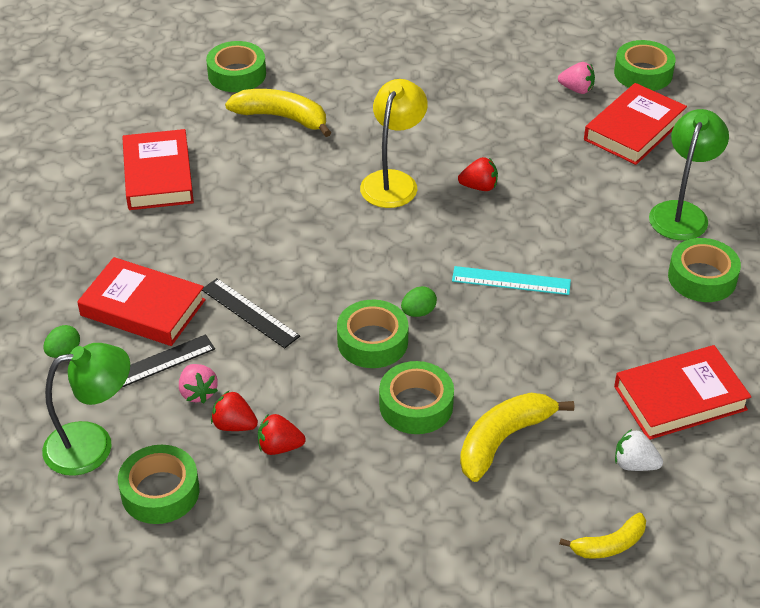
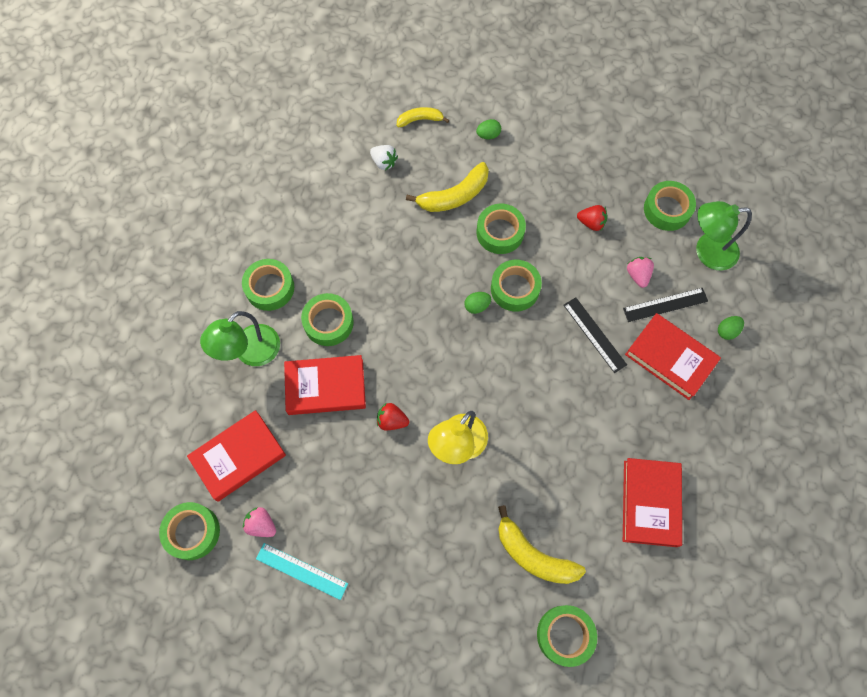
camera: 165 degrees left, 25 degrees up
red strawberry [211,390,258,431] -> none
turquoise ruler [452,266,571,295] -> turquoise ruler moved to [256,543,348,600]
red book [614,345,751,440] -> red book moved to [284,355,366,415]
none -> green tape [301,293,354,346]
none -> green egg [476,119,501,139]

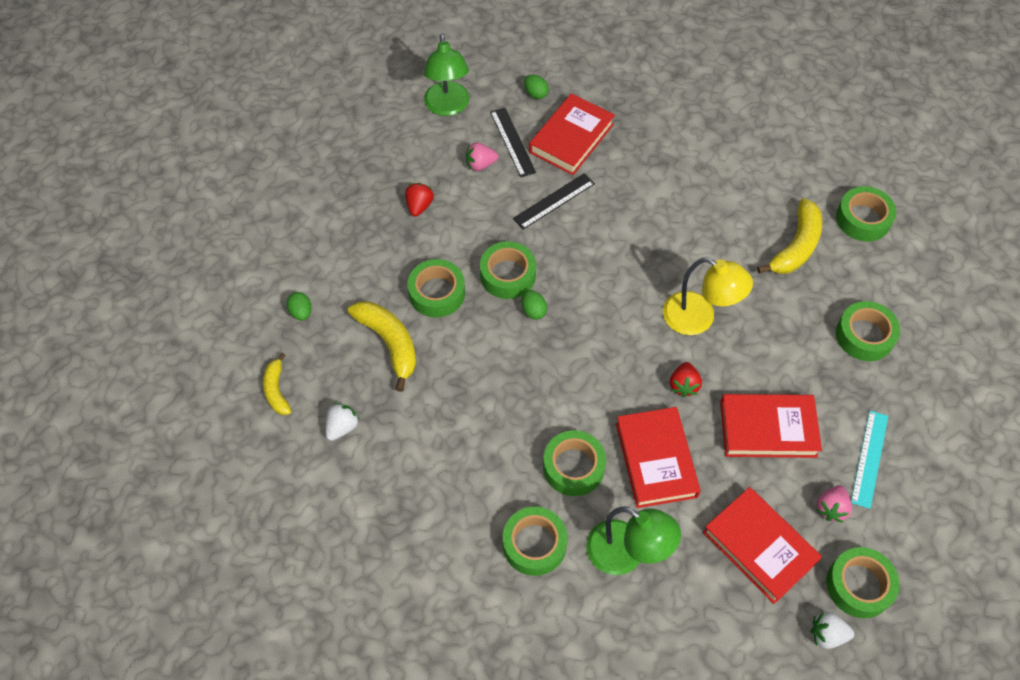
camera: 95 degrees left, 10 degrees down
red book [623,458,682,547] -> red book moved to [720,394,822,458]
green tape [644,181,696,231] -> green tape moved to [836,301,900,361]
none -> white strawberry [811,612,854,649]

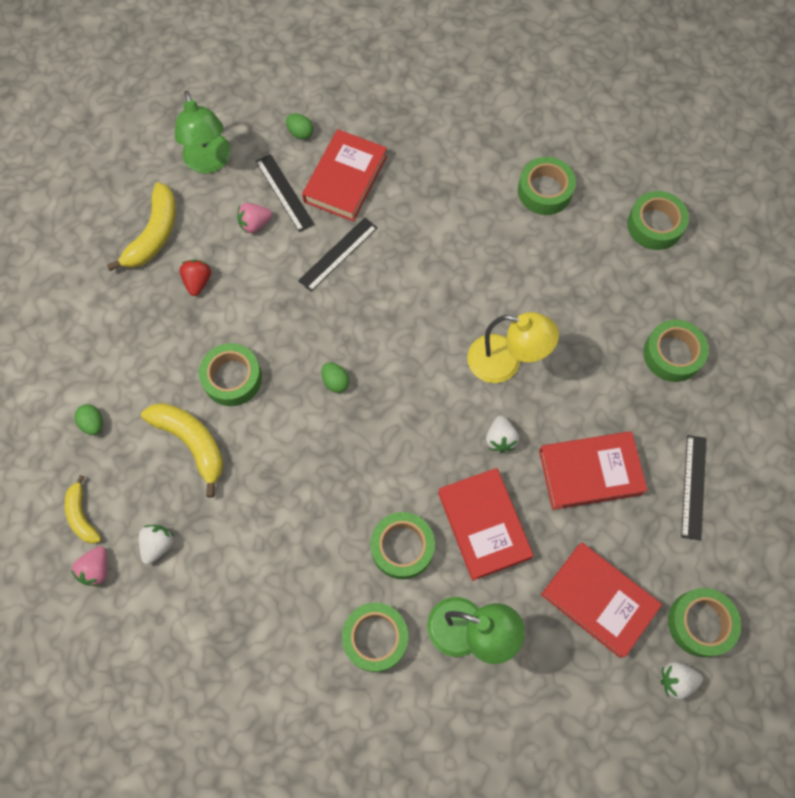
camera: 10 degrees left, 10 degrees up
green tape [480,241,536,299] -> green tape moved to [518,157,576,215]
red strawberry [670,362,702,397] -> white strawberry [486,416,519,453]
yellow banana [757,198,822,274] -> yellow banana moved to [107,182,176,271]
pink strawberry [817,485,852,523] -> pink strawberry moved to [71,546,108,586]
turquoise ruler [851,410,888,509] -> black ruler [681,435,707,541]

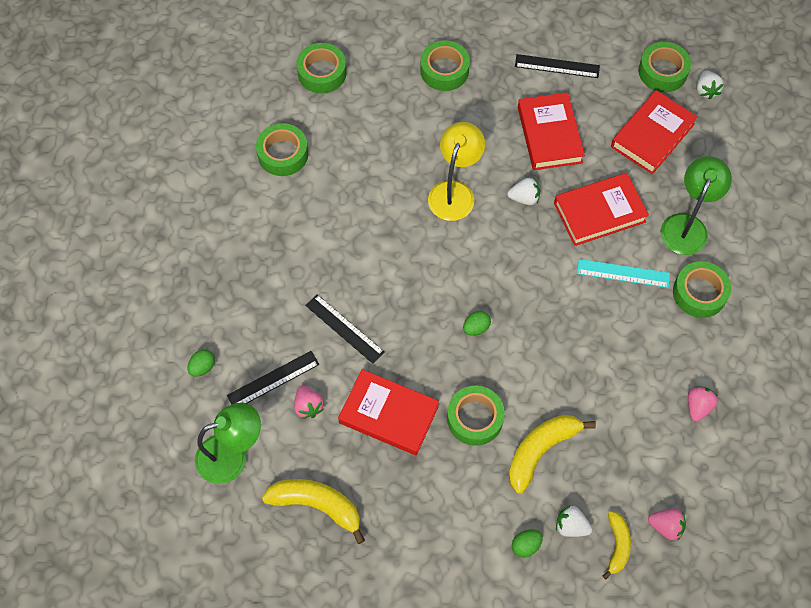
camera: 90 degrees left, 5 degrees down
yellow banana [65,475,101,544] -> yellow banana turned 60 degrees counterclockwise [603,511,631,579]
white strawberry [139,525,174,564] -> white strawberry moved to [556,506,592,537]
red strawberry [180,260,211,296] -> none
red book [302,129,387,222] -> red book moved to [338,369,439,455]
green tape [370,512,435,579] -> turquoise ruler [577,259,670,288]
none -> pink strawberry [688,386,718,421]

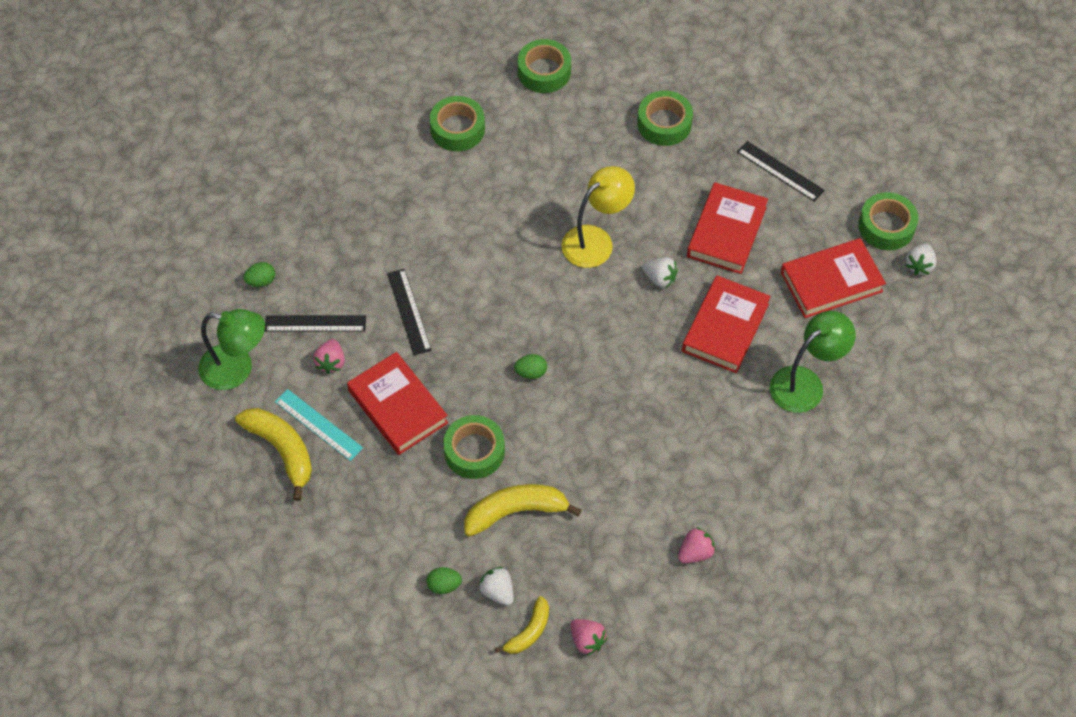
camera: 30 degrees right, 5 degrees down
red book [554,173,649,246] -> red book turned 75 degrees counterclockwise [682,275,771,373]
turquoise ruler [577,259,670,288] -> turquoise ruler moved to [275,389,363,461]
green tape [673,261,731,318] -> none

